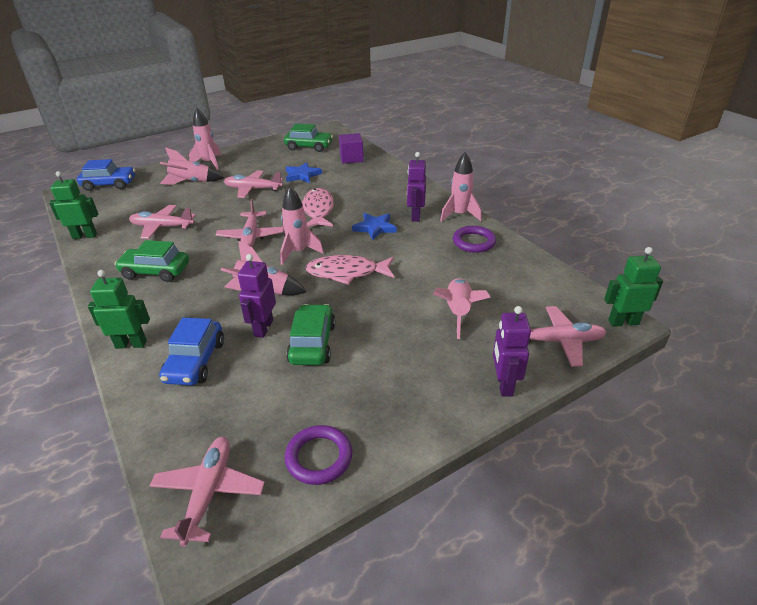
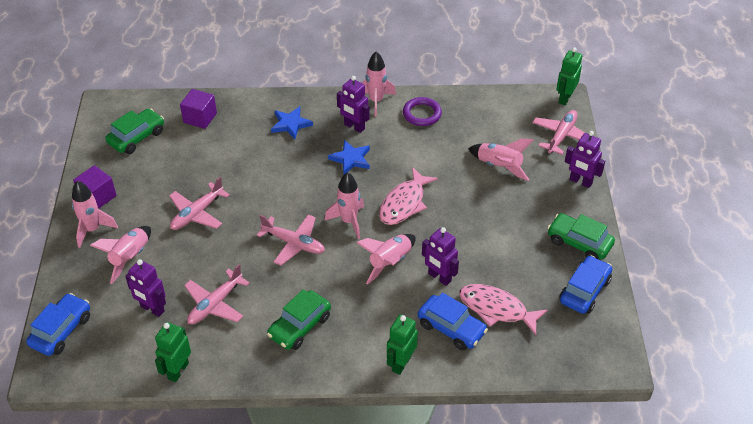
camera: 60 degrees left, 10 degrees up
pink plane [150,437,265,547] -> none
purple ring [285,425,352,485] -> blue car [559,255,612,314]
blue star [286,162,322,183] -> blue star moved to [271,106,313,139]
green car [286,304,336,365] -> green car moved to [548,213,615,259]
pink fish [302,188,334,227] -> pink fish moved to [459,284,548,335]
none -> purple cube [73,165,117,209]
none -> purple robot [125,259,166,317]

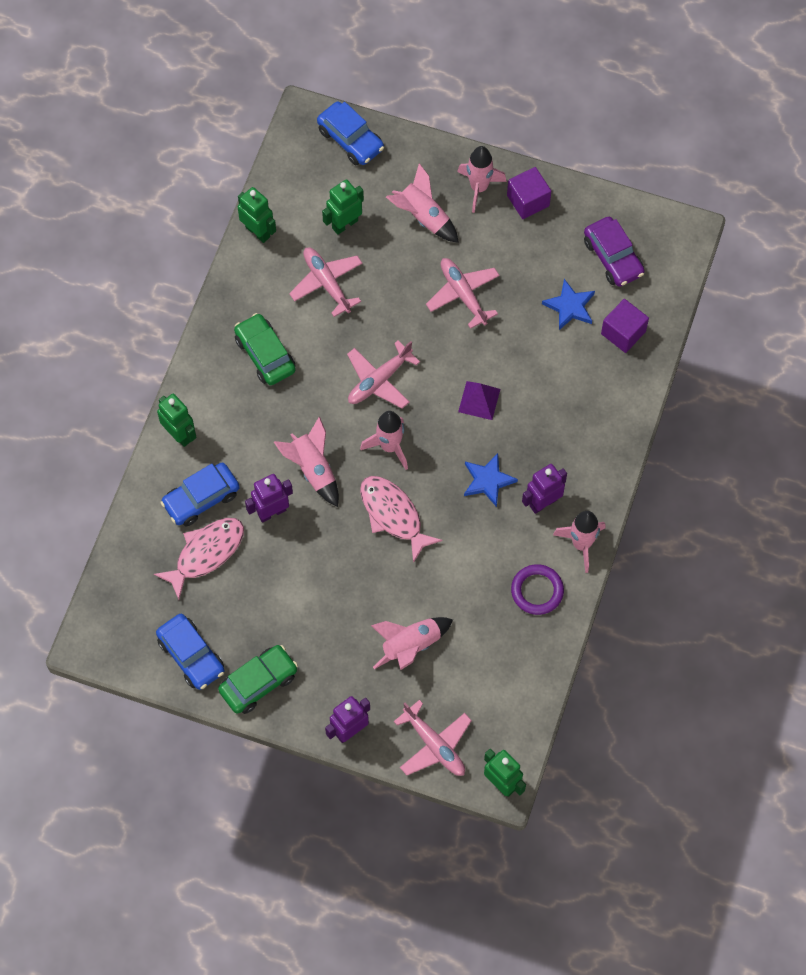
camera: 110 degrees right, 20 degrees up
green car [105,109,164,154] -> purple car [584,217,645,287]
purple robot [125,259,166,317] -> green robot [322,179,364,235]
blue star [271,106,313,139] -> blue star moved to [542,279,595,330]
none -> purple pyramid [458,381,500,420]

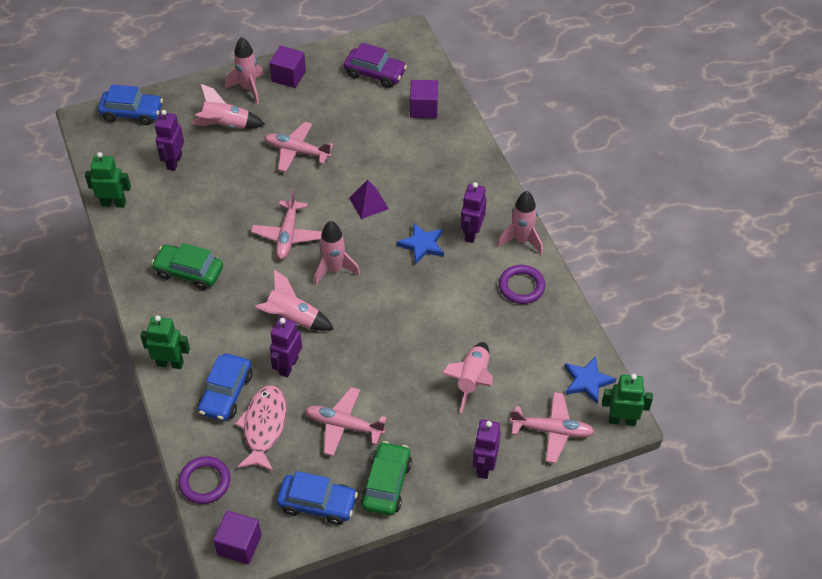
camera: 40 degrees left, 15 degrees down
pink plane [289,247,363,317] -> pink plane moved to [305,387,387,456]
green robot [322,179,364,235] -> purple robot [155,110,184,171]
pink fish [360,476,443,563] -> none
blue star [542,279,595,330] -> blue star moved to [565,356,616,404]
none -> purple ring [178,456,231,504]
none -> purple cube [213,510,262,564]

